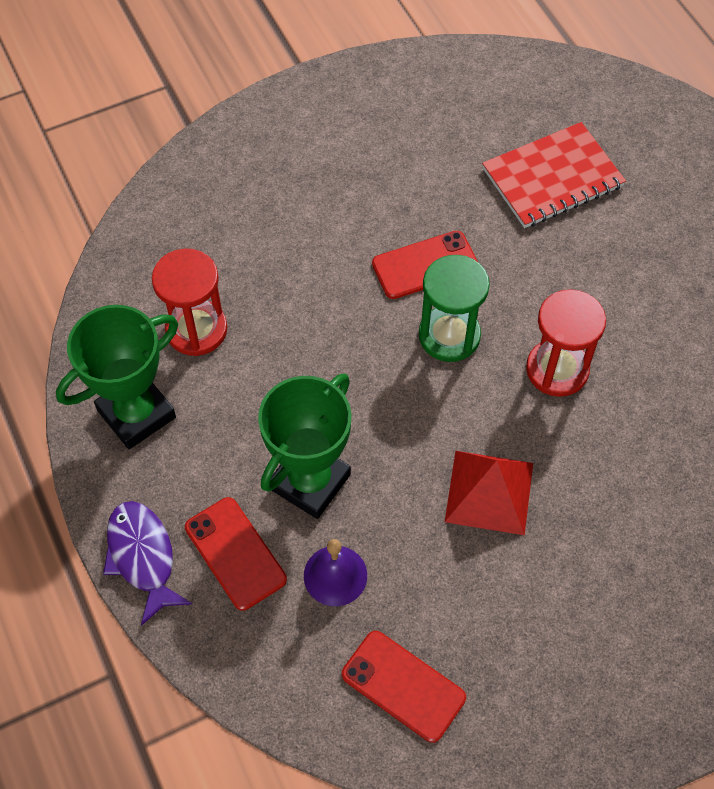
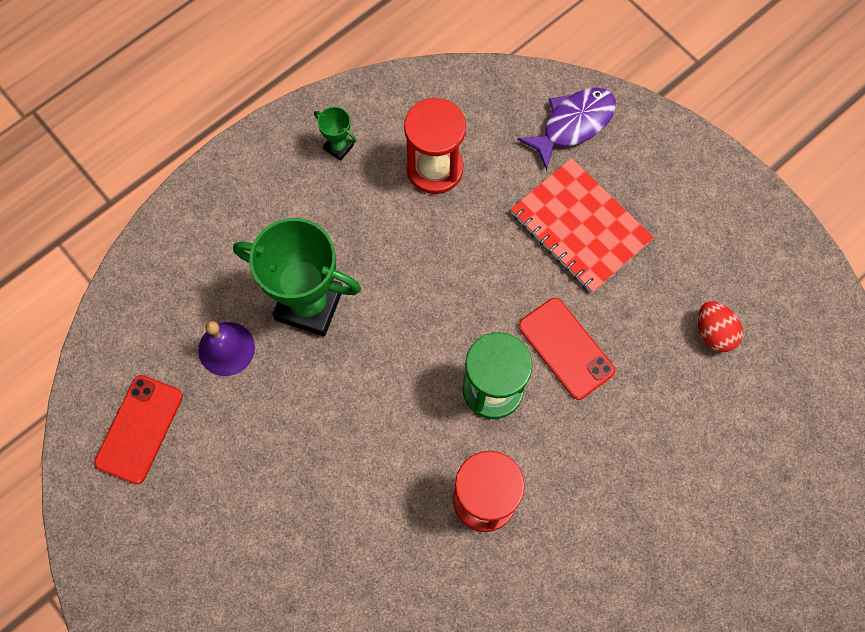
camera: 75 degrees right, 10 degrees up
green trophy [56,305,178,449] -> green trophy [314,107,356,161], size x0.43
purple fish [103,501,192,626] -> purple fish moved to [517,88,616,170]
red phone [185,497,287,611] -> none
red pyramid [445,451,533,535] -> none
red notebook [482,122,626,228] -> red notebook moved to [510,158,654,293]
none -> red egg [698,301,743,352]

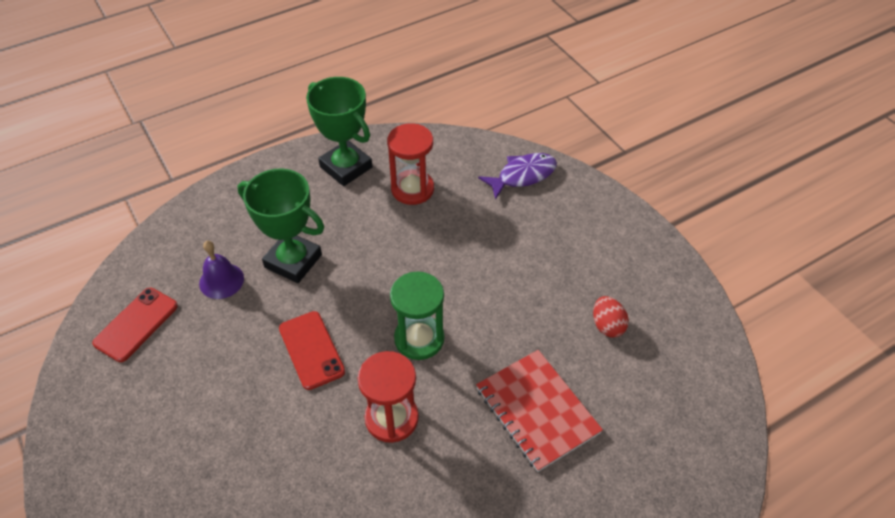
camera: 10 degrees right, 20 degrees down
green trophy [314,107,356,161] -> green trophy [306,77,372,186], size x2.31
red notebook [510,158,654,293] -> red notebook moved to [476,350,603,472]
red phone [519,298,615,400] -> red phone moved to [279,311,345,390]

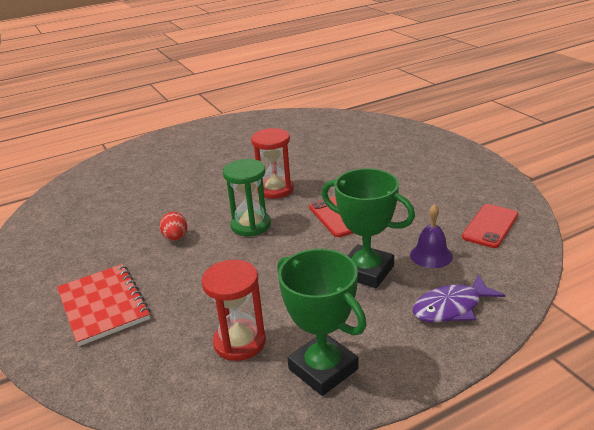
camera: 175 degrees left, 20 degrees down
red notebook [476,350,603,472] -> red notebook moved to [57,264,151,346]
purple fish [478,153,557,200] -> purple fish moved to [413,275,505,322]
red egg [593,296,629,338] -> red egg moved to [160,212,187,241]

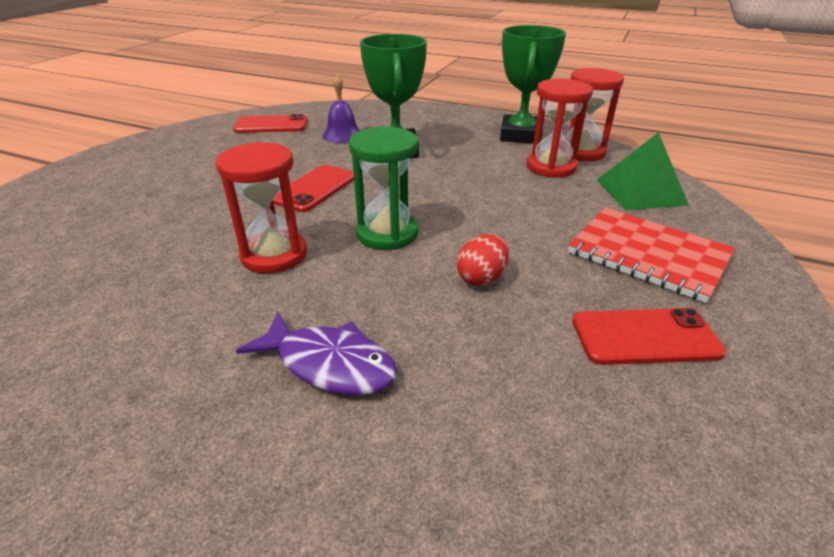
camera: 130 degrees left, 5 degrees up
red notebook [57,264,151,346] -> red notebook turned 75 degrees counterclockwise [568,207,735,303]
purple fish [413,275,505,322] -> purple fish moved to [236,312,397,395]
none -> red hourglass [566,68,624,161]
none -> red phone [572,308,726,365]
none -> green pyramid [597,132,689,210]

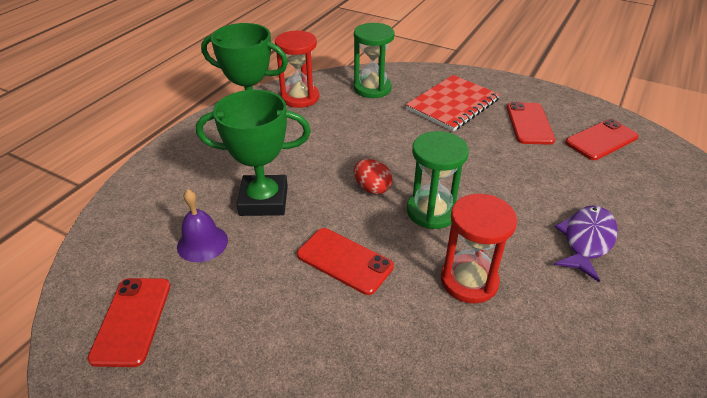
camera: 85 degrees left, 5 degrees up
red egg [457,234,509,286] -> red egg moved to [354,159,392,194]
red hourglass [527,79,593,178] -> none
green pyramid [597,132,689,210] -> green hourglass [354,23,395,98]
none -> red phone [565,119,639,160]

